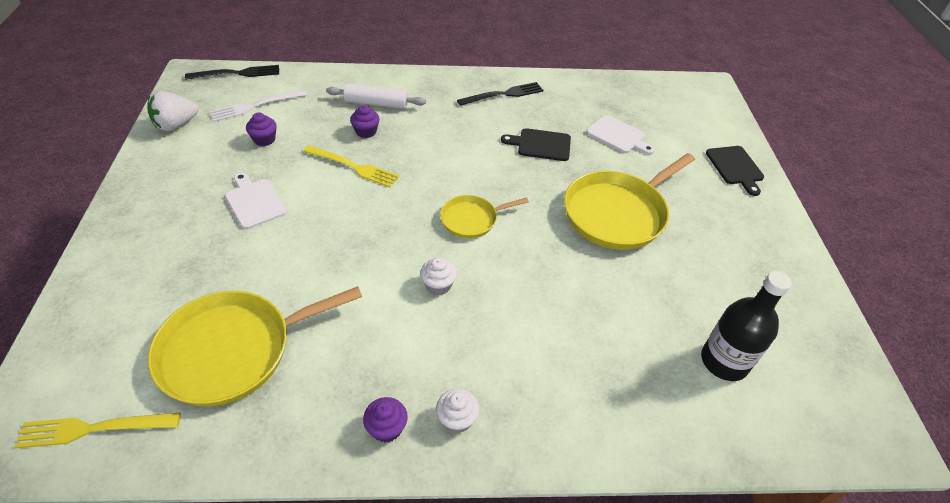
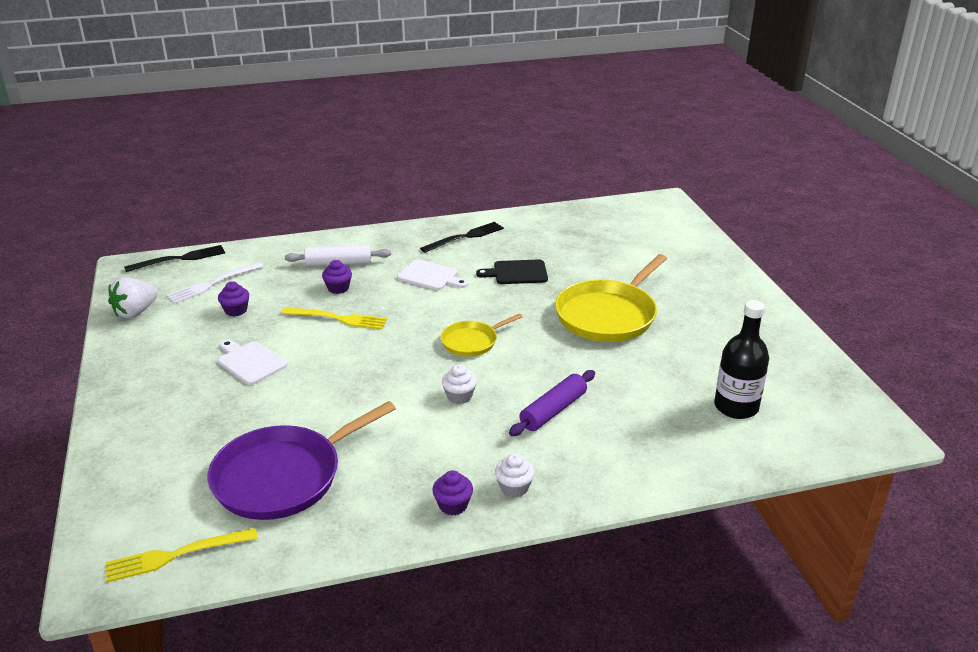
camera: 10 degrees left, 15 degrees down
yellow pan [148,286,362,406] -> purple pan [208,401,396,520]
white cutting board [586,115,655,155] -> white cutting board moved to [397,259,468,290]
black cutting board [706,146,764,196] -> none
none -> purple rolling pin [509,370,595,436]

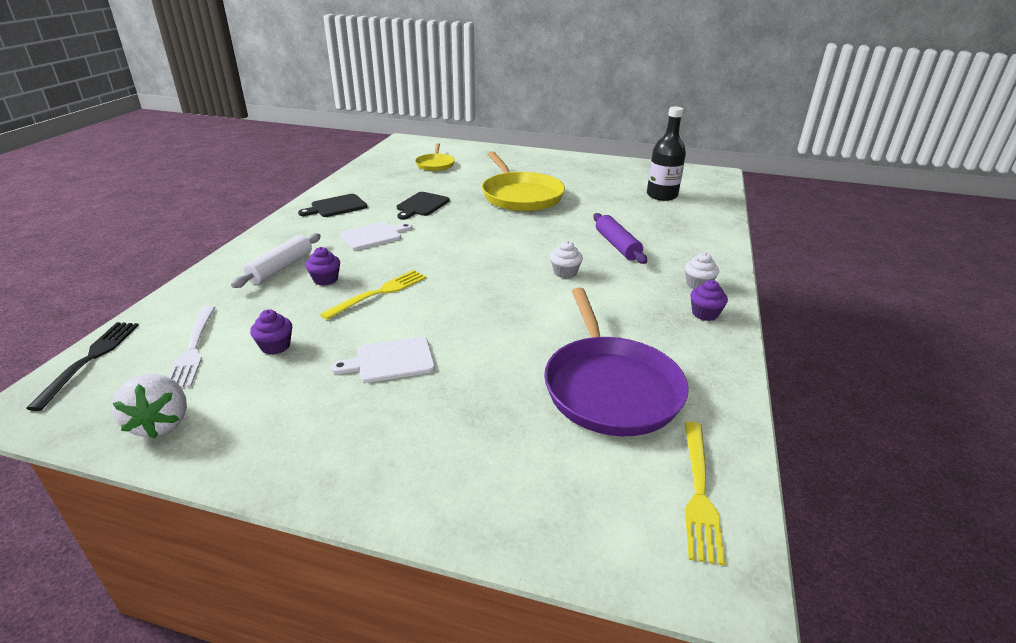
camera: 60 degrees left, 0 degrees up
black fork [420,222,504,253] -> black cutting board [298,194,367,217]
yellow pan [441,314,523,357] -> yellow pan moved to [415,143,455,171]

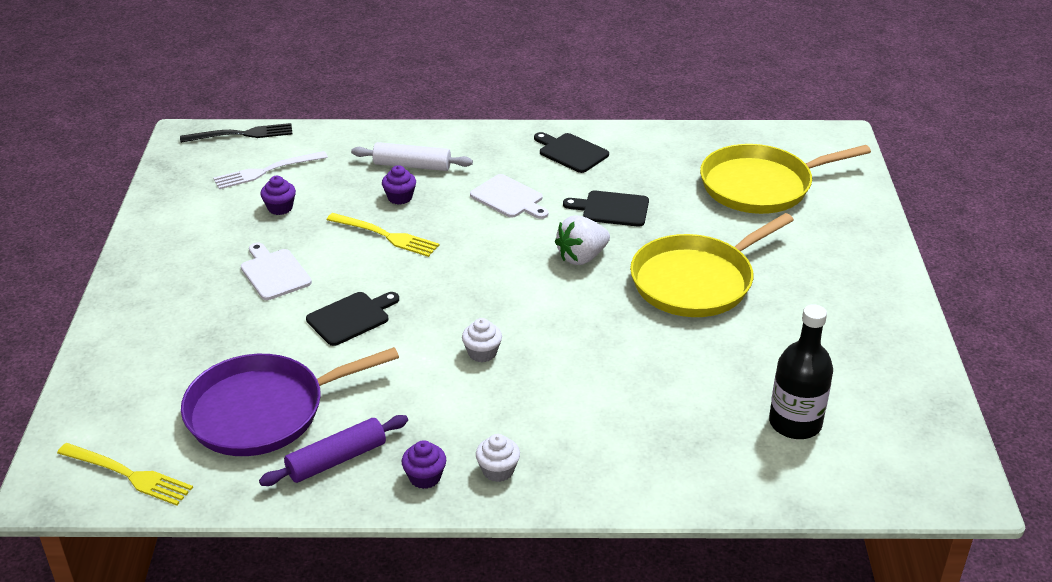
camera: 75 degrees right, 5 degrees up
white strawberry [112,374,187,438] -> white strawberry moved to [555,216,610,265]
yellow pan [415,143,455,171] -> yellow pan [700,144,871,214], size x1.87
purple rolling pin [593,213,647,264] -> purple rolling pin moved to [259,415,408,486]
yellow fork [684,421,725,566] -> yellow fork turned 150 degrees counterclockwise [57,443,193,506]
none -> black cutting board [306,292,399,346]

